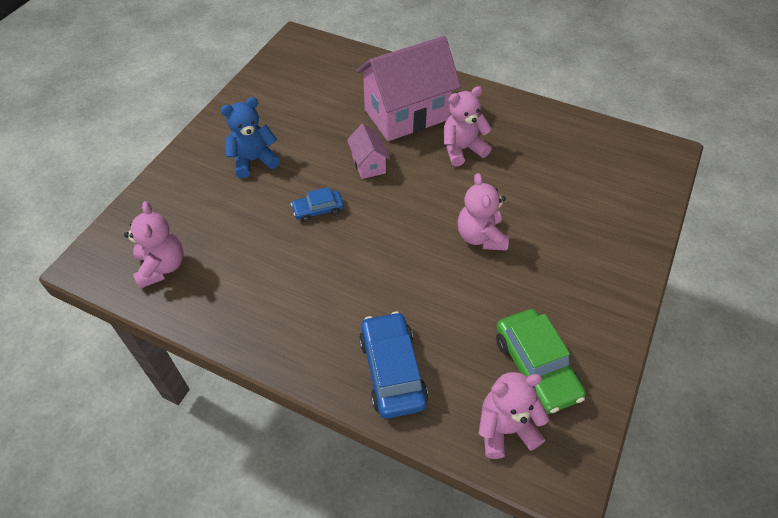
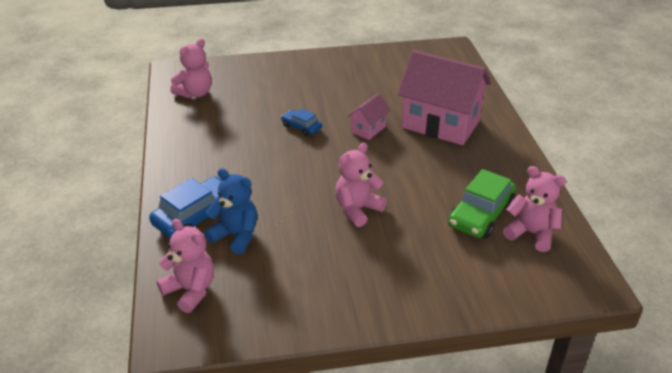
camera: 55 degrees right, 15 degrees down
blue teddy bear [221,97,280,178] -> blue teddy bear moved to [204,168,258,254]
pink teddy bear [444,86,492,167] -> pink teddy bear moved to [503,166,566,252]
green car [496,309,586,414] -> green car moved to [448,169,516,238]

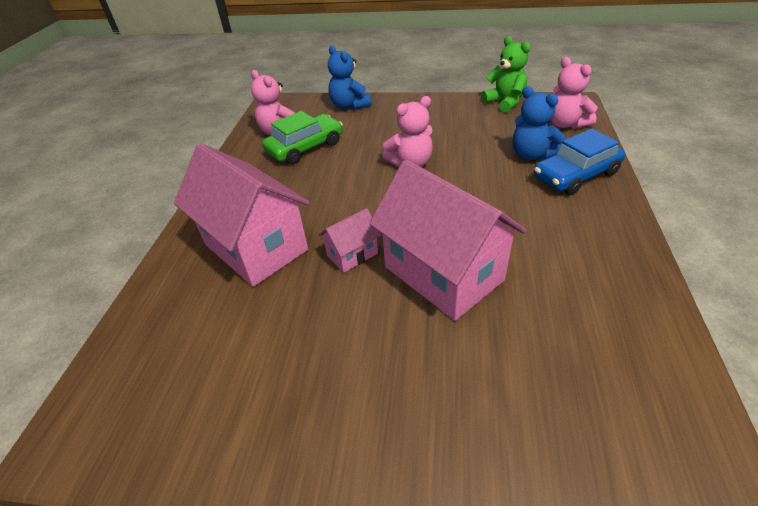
camera: 160 degrees left, 5 degrees up
pink teddy bear [170,39,212,98] -> none
blue car [281,108,322,136] -> pink house [369,160,527,321]
none -> blue teddy bear [328,46,371,110]
none -> green teddy bear [481,36,531,112]

